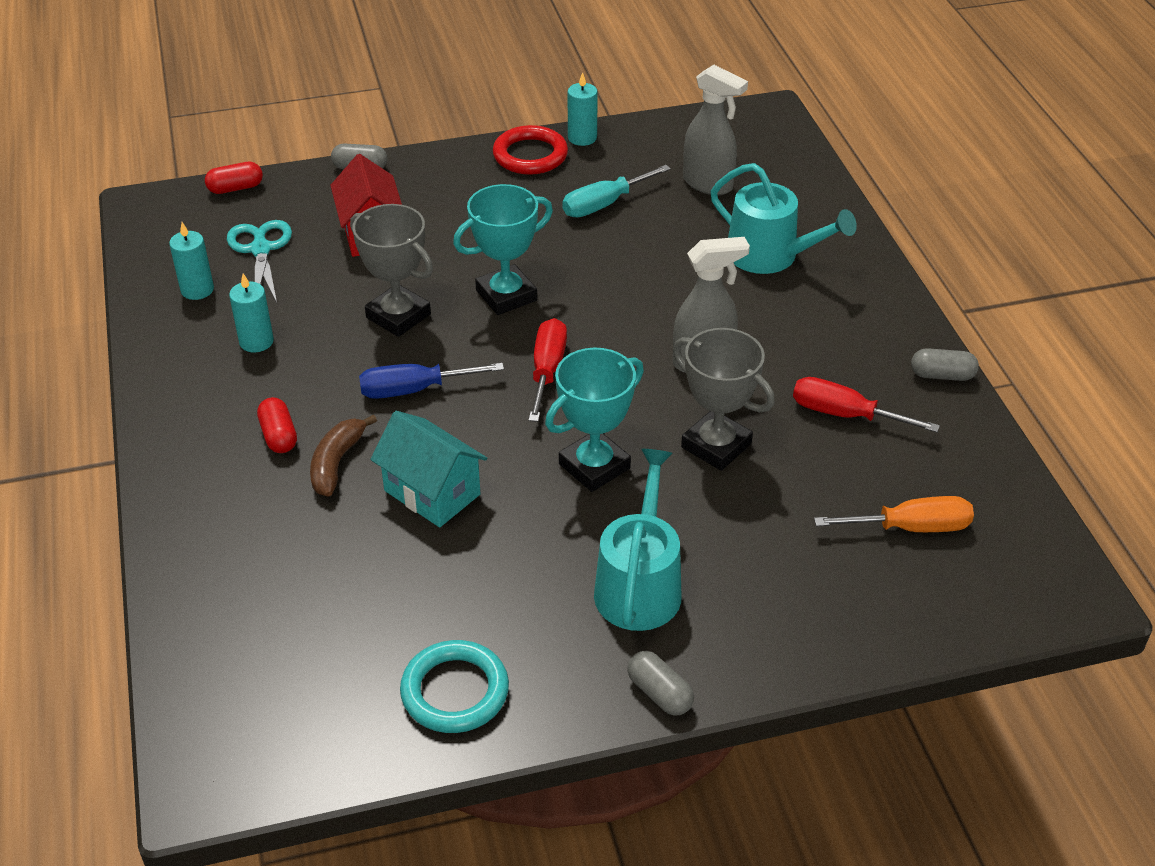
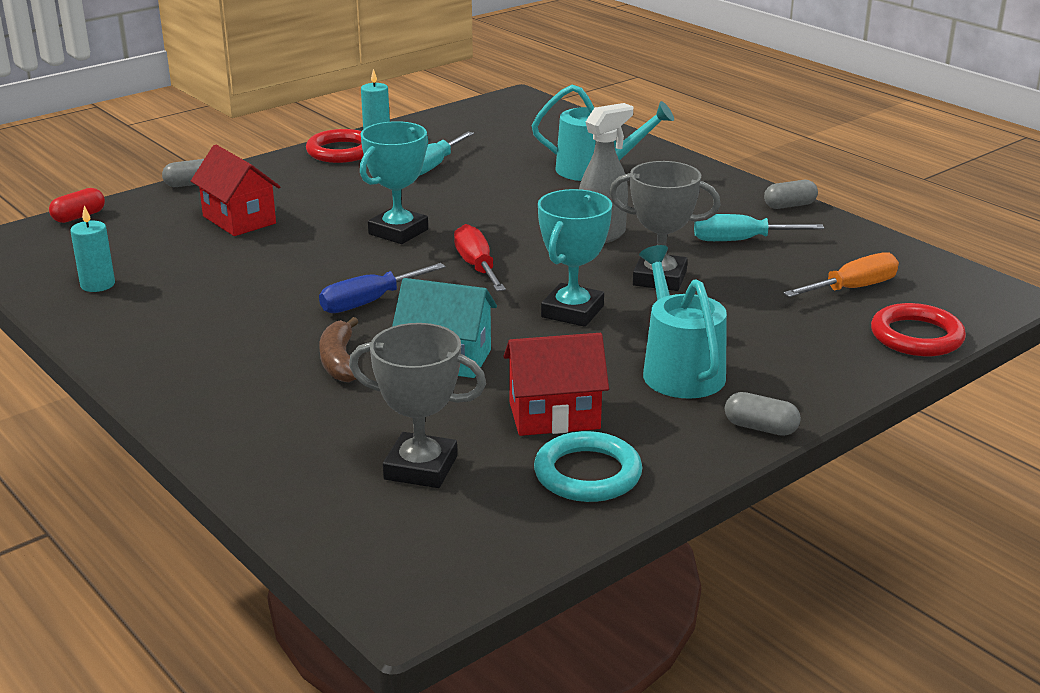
camera: 25 degrees left, 15 degrees down
turquoise scissors [227,220,292,303] -> none
turquoise candle [229,273,274,352] -> none
red capsule [257,397,297,453] -> none
grey trophy [350,204,433,337] -> grey trophy moved to [349,323,486,488]
grey spray bottle [683,65,748,195] -> none
red screwdriver [793,377,940,433] -> turquoise screwdriver [694,214,824,241]
none -> red house [503,333,609,436]
none -> red ring [871,303,966,356]

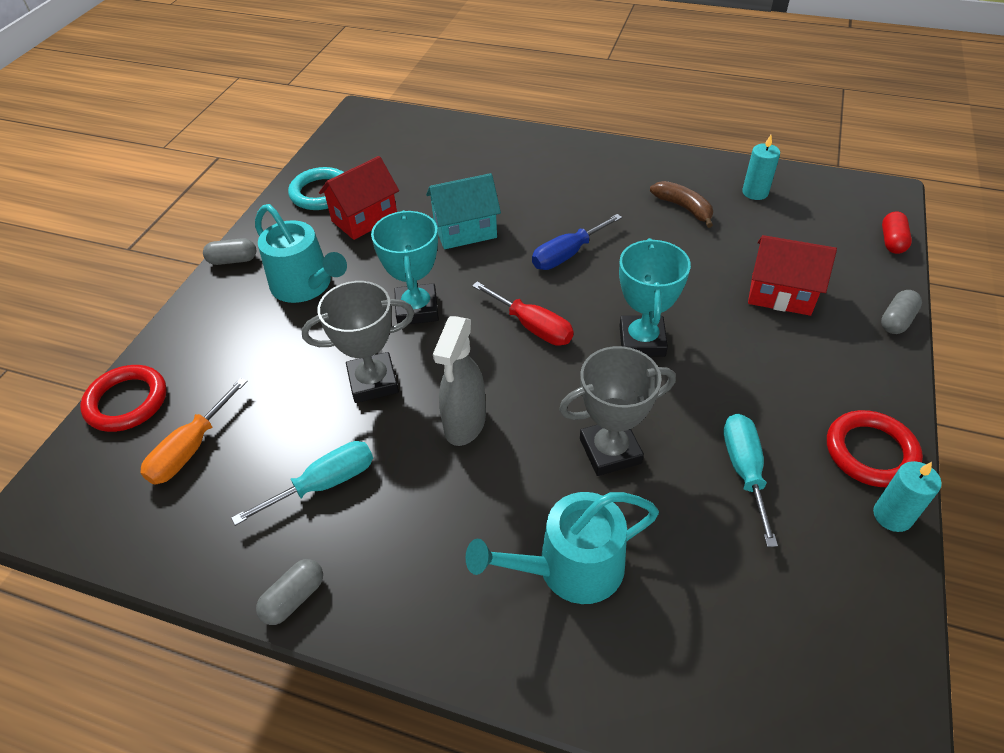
camera: 150 degrees right, 20 degrees up
blue screwdriver [319,263,446,313] -> blue screwdriver turned 150 degrees counterclockwise [532,214,622,270]
brown banana [319,317,359,382] -> brown banana moved to [650,181,713,228]
grey trophy [349,323,486,488] -> grey trophy moved to [559,346,676,476]

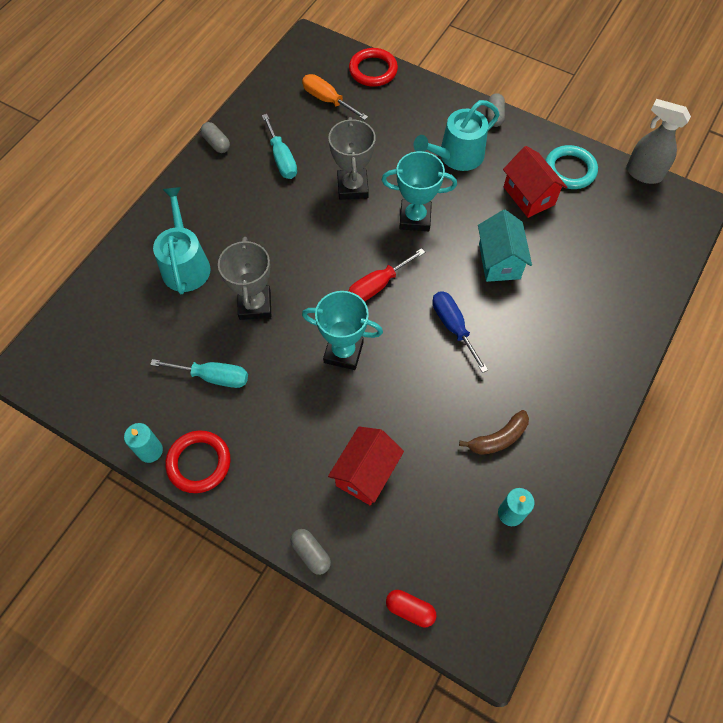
camera: 100 degrees right, 15 degrees up
grey spray bottle [433,316,486,446] -> grey spray bottle moved to [626,99,691,184]

